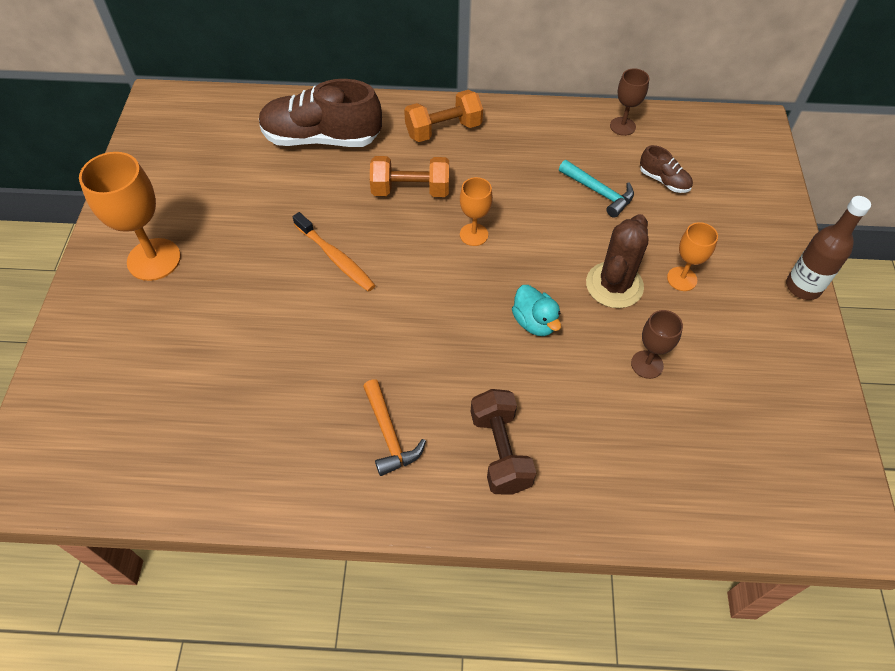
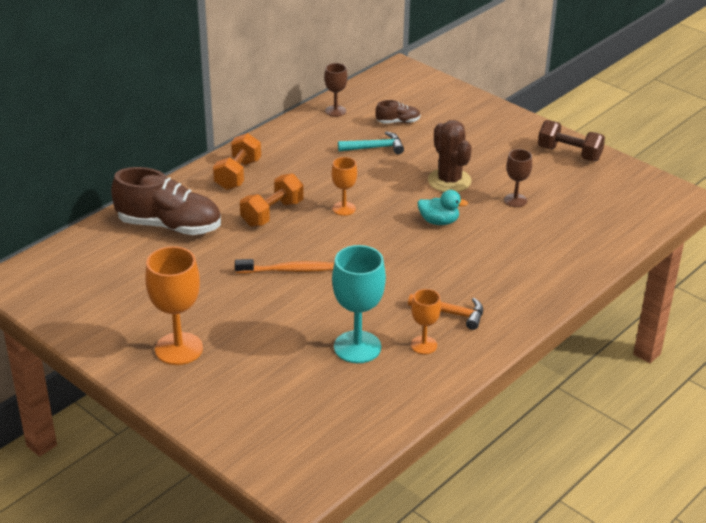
camera: 50 degrees left, 20 degrees down
brown shoe [259,79,382,147] -> brown shoe turned 120 degrees counterclockwise [111,167,221,235]
brown dumbbell [471,389,536,495] -> brown dumbbell moved to [538,120,605,161]
orange goblet [667,222,718,291] -> orange goblet moved to [411,289,441,354]
brown bottle [786,196,871,300] -> none
none -> turquoise goblet [332,245,386,363]

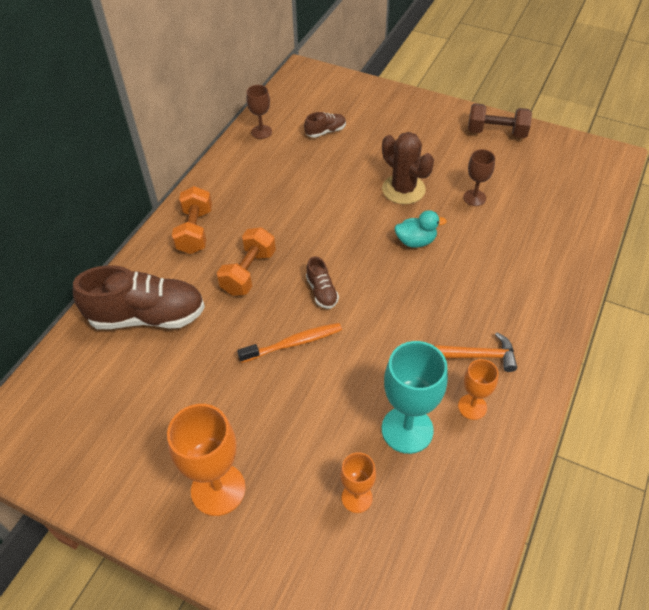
camera: 15 degrees left, 15 degrees up
orange goblet [332,157,357,216] -> orange goblet moved to [340,452,376,513]
turquoise hammer [338,131,404,154] -> none
none -> brown shoe [306,256,339,309]

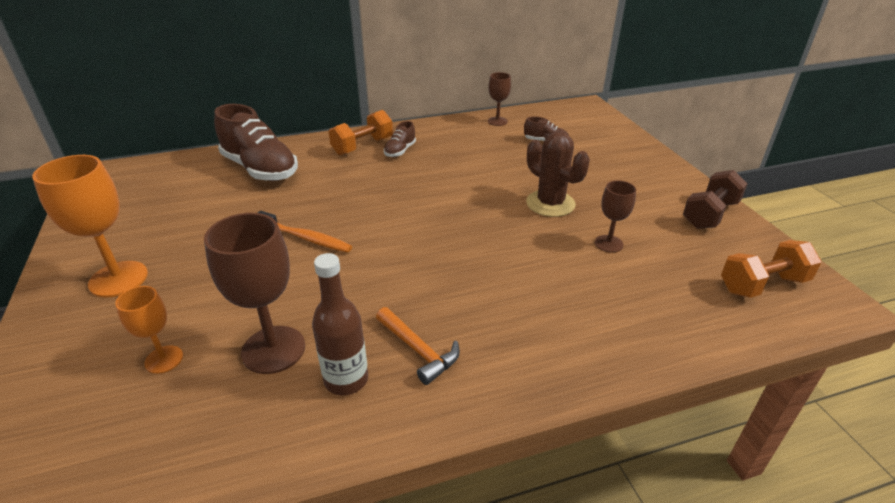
camera: 45 degrees right, 15 degrees down
orange dumbbell [217,227,276,296] -> orange dumbbell moved to [721,240,822,298]
brown shoe [306,256,339,309] -> brown shoe moved to [384,121,416,157]
brown cactus [382,132,434,204] -> brown cactus turned 45 degrees counterclockwise [526,131,590,217]
turquoise goblet [382,341,448,454] -> brown goblet [204,213,305,374]
turquoise duck [395,210,447,248] -> none
orange goblet [458,359,498,420] -> brown bottle [312,253,368,395]
brown dumbbell [468,103,532,138] -> brown dumbbell turned 75 degrees clockwise [683,170,748,229]

